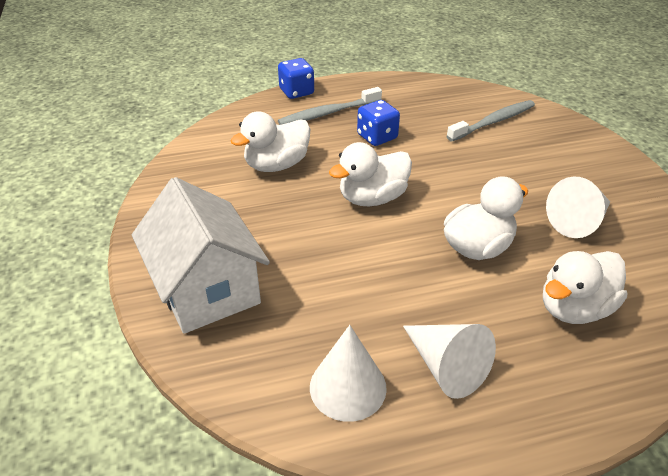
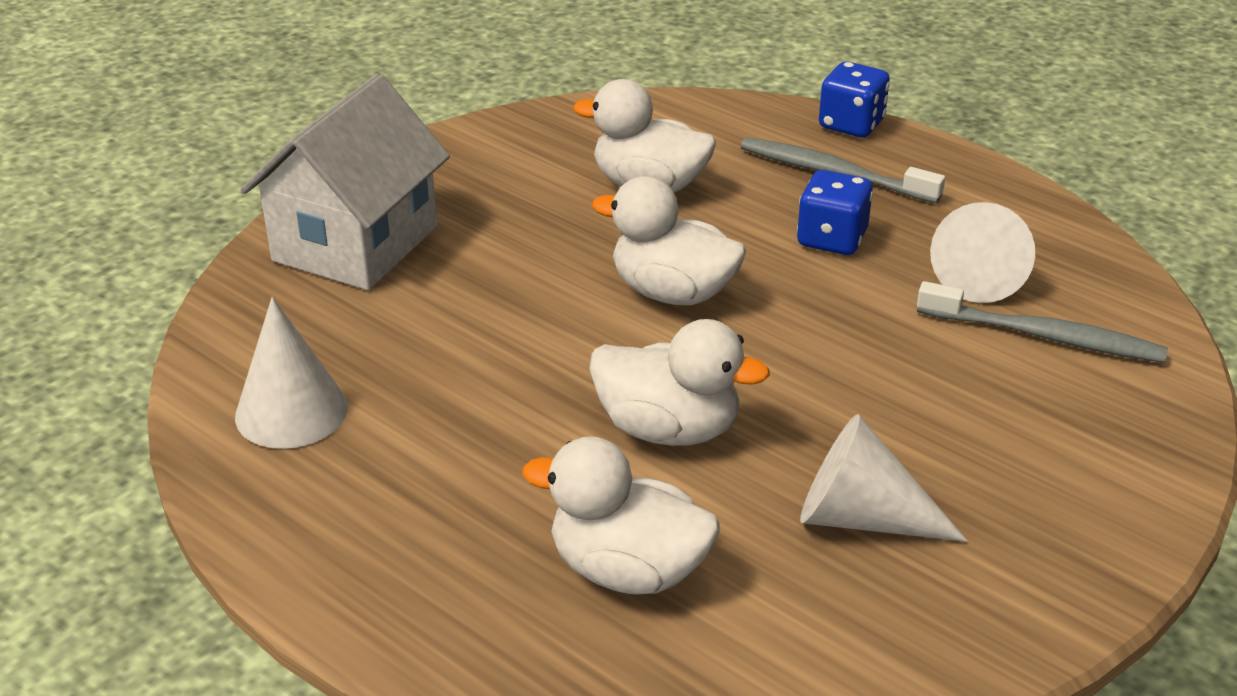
camera: 55 degrees right, 5 degrees down
white cone [403,324,496,399] -> white cone moved to [930,202,1035,303]

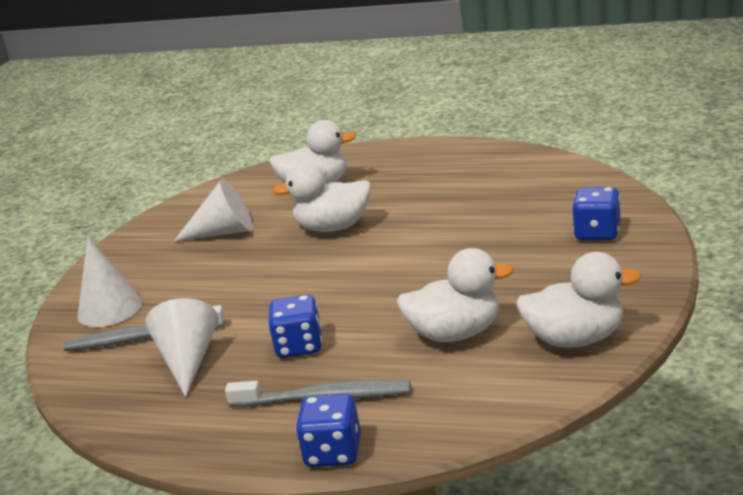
camera: 160 degrees right, 10 degrees down
white cone [235,297,348,449] -> white cone moved to [77,237,142,327]
white house [240,74,450,290] -> blue dice [572,187,620,240]
white duck [592,176,746,305] -> white duck moved to [516,252,641,348]

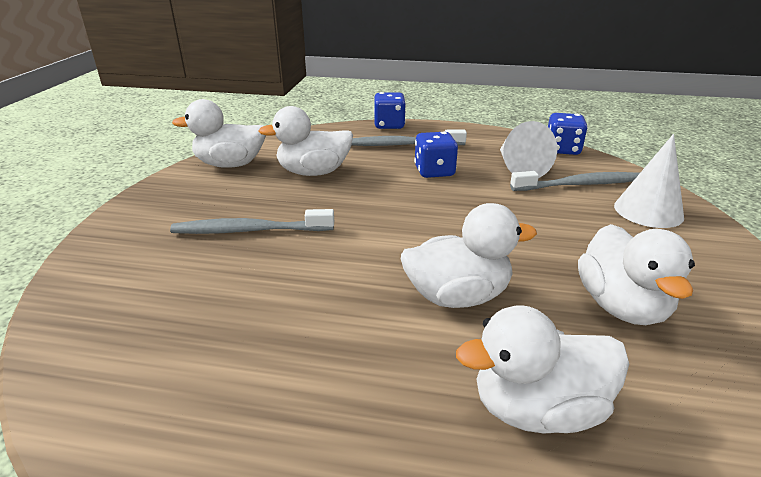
camera: 170 degrees right, 5 degrees up
white cone [174,179,253,242] -> white duck [578,224,695,325]
blue dice [572,187,620,240] -> blue dice moved to [548,113,588,155]
none -> grey toothbrush [170,209,334,234]

